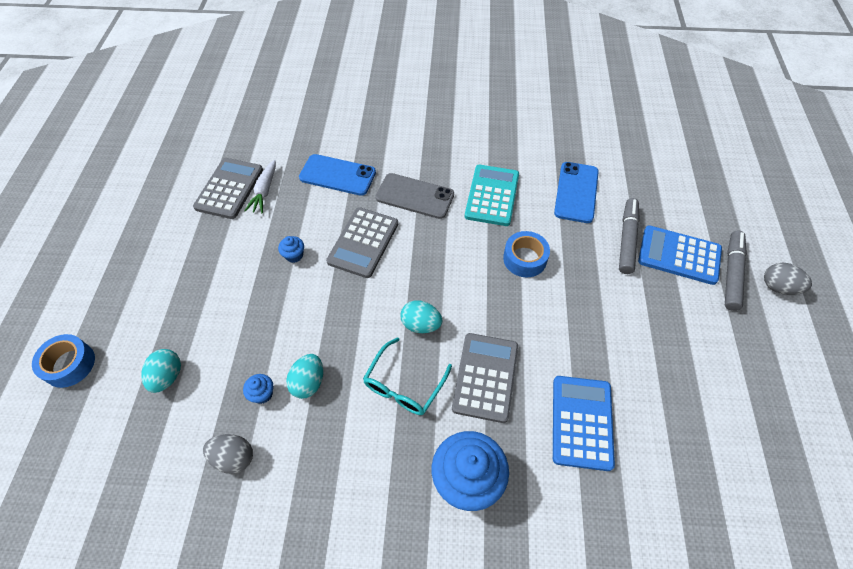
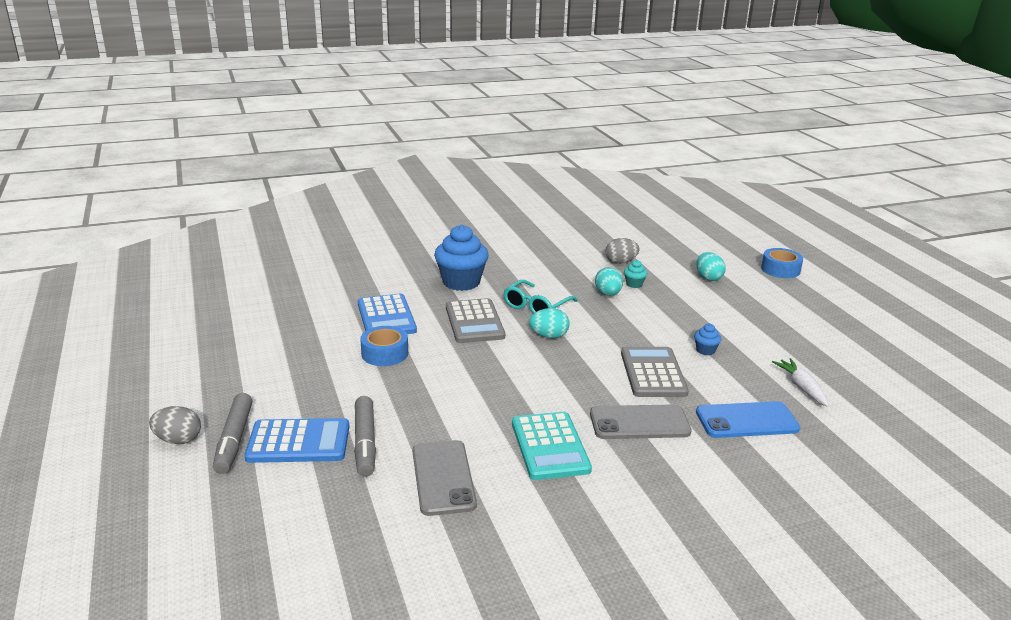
camera: 155 degrees right, 30 degrees down
grey calculator [193,158,263,219] -> none
blue cupcake [243,374,273,404] -> turquoise cupcake [624,260,647,288]
turquoise glasses [363,337,452,415] -> turquoise glasses turned 150 degrees counterclockwise [503,280,578,314]
blue tape [503,231,550,277] -> blue tape moved to [360,326,408,366]
blue phone [554,162,599,223] -> grey phone [413,440,477,516]

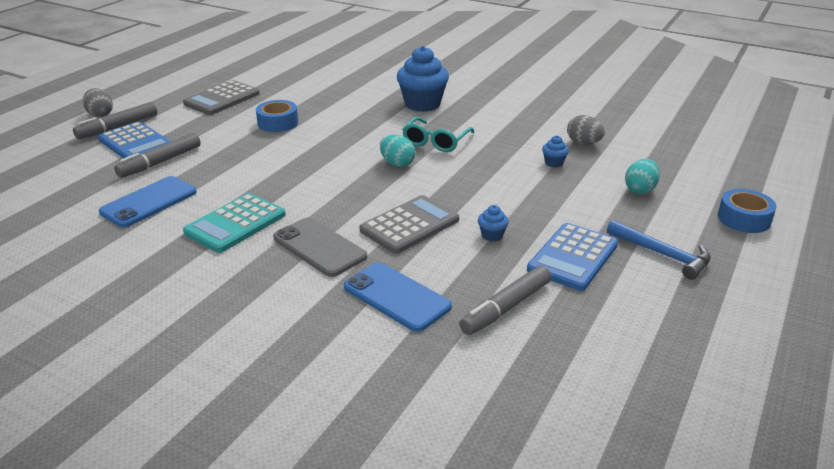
camera: 50 degrees right, 5 degrees up
blue calculator [358,294,417,334] -> blue calculator moved to [527,223,618,291]
grey phone [413,440,477,516] -> blue phone [99,176,197,227]
grey calculator [446,298,505,343] -> grey calculator moved to [183,80,259,115]
turquoise glasses [503,280,578,314] -> turquoise glasses turned 60 degrees counterclockwise [402,117,474,152]
turquoise egg [595,267,623,296] -> none
turquoise cupcake [624,260,647,288] -> blue cupcake [542,136,569,167]
white carrot [772,358,829,407] -> grey marker [459,265,551,335]
none -> blue hammer [607,220,710,280]

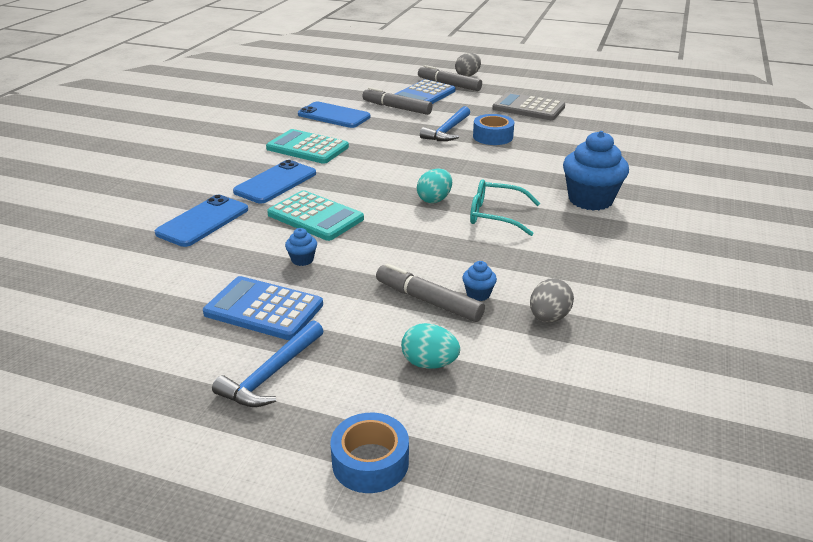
camera: 80 degrees right, 0 degrees up
grey phone [273,217,367,277] -> blue phone [233,160,316,204]
grey calculator [360,195,459,254] -> turquoise calculator [267,190,364,241]
grey marker [459,265,551,335] -> grey marker moved to [376,263,485,322]
none -> blue hammer [420,106,470,141]

